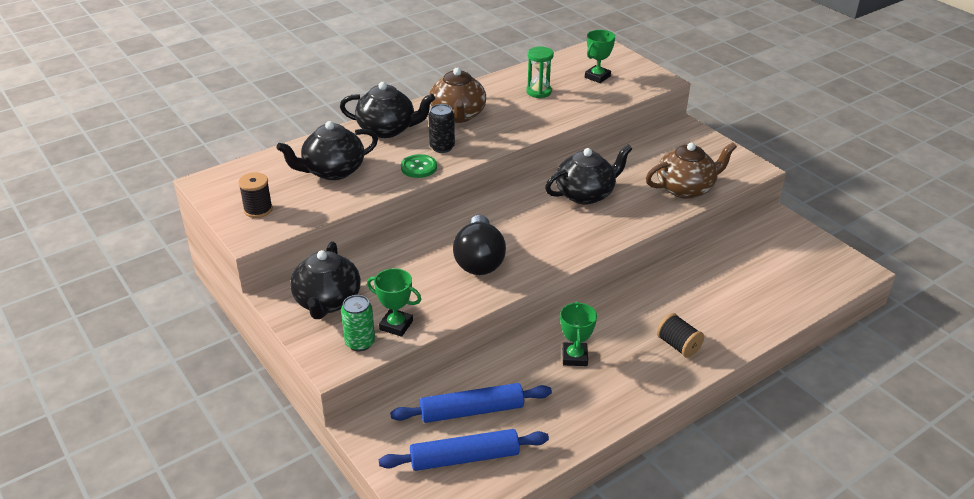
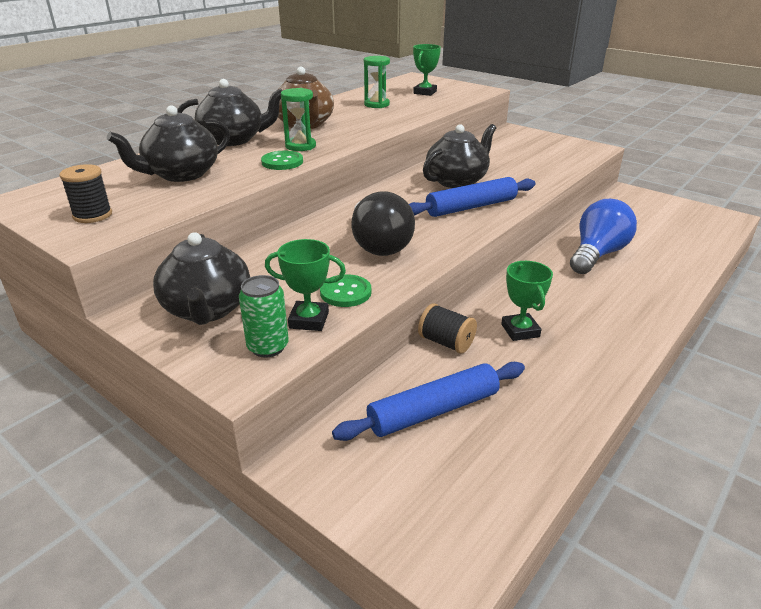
camera: 15 degrees left, 5 degrees down
blue rolling pin [379,429,549,471] -> blue rolling pin moved to [409,177,536,217]
black can [428,104,455,153] -> green hourglass [281,88,316,151]
brown teapot [646,142,737,199] -> none
black spool [657,313,704,358] -> black spool moved to [418,303,477,354]
none -> green button [320,274,372,307]
none -> blue light bulb [570,199,637,274]

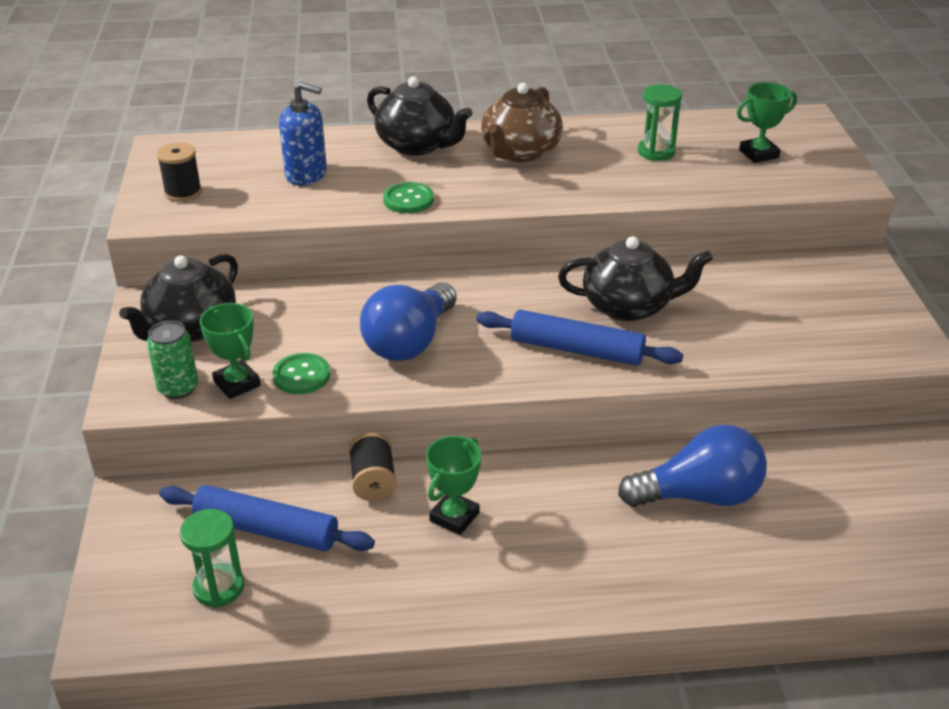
camera: 45 degrees right, 5 degrees up
black teapot [107,105,230,182] -> blue soap dispenser [279,82,327,186]
green hourglass [281,88,316,151] -> green hourglass moved to [180,509,244,608]
black light bulb [351,191,415,256] -> blue light bulb [360,283,457,361]

